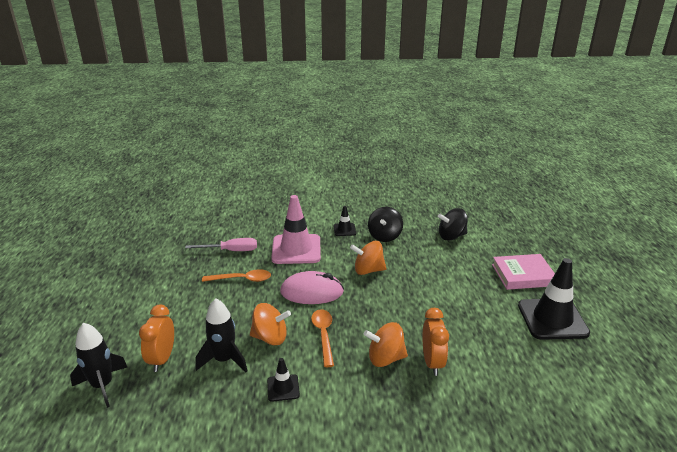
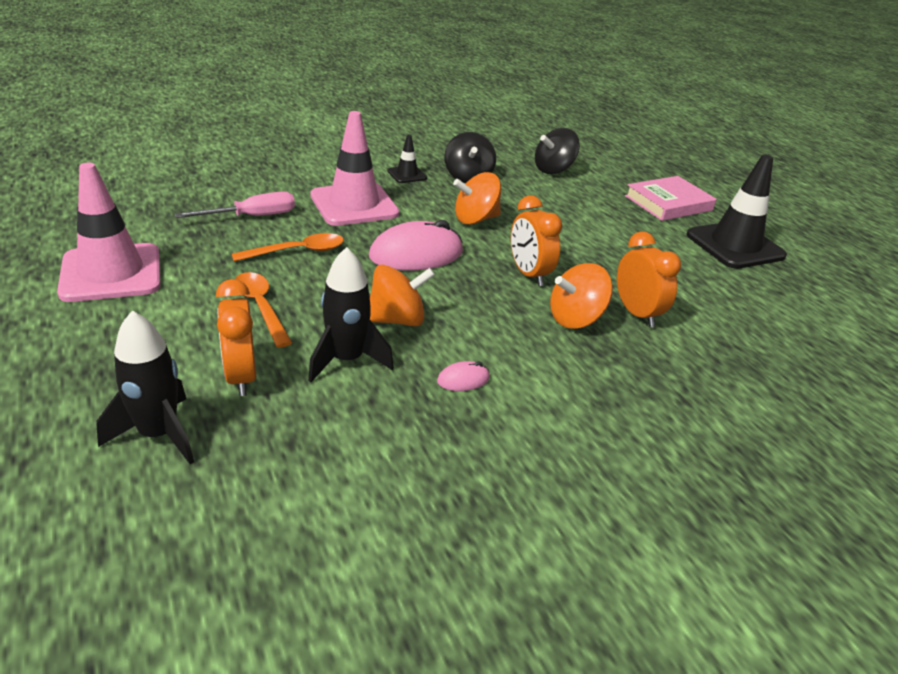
camera: 25 degrees left, 5 degrees up
black traffic cone [267,358,300,402] -> pink mouse [437,361,490,391]
orange spoon [311,309,334,367] -> orange spoon moved to [235,272,292,348]
none -> pink traffic cone [57,163,160,302]
none -> orange clock [511,195,562,286]

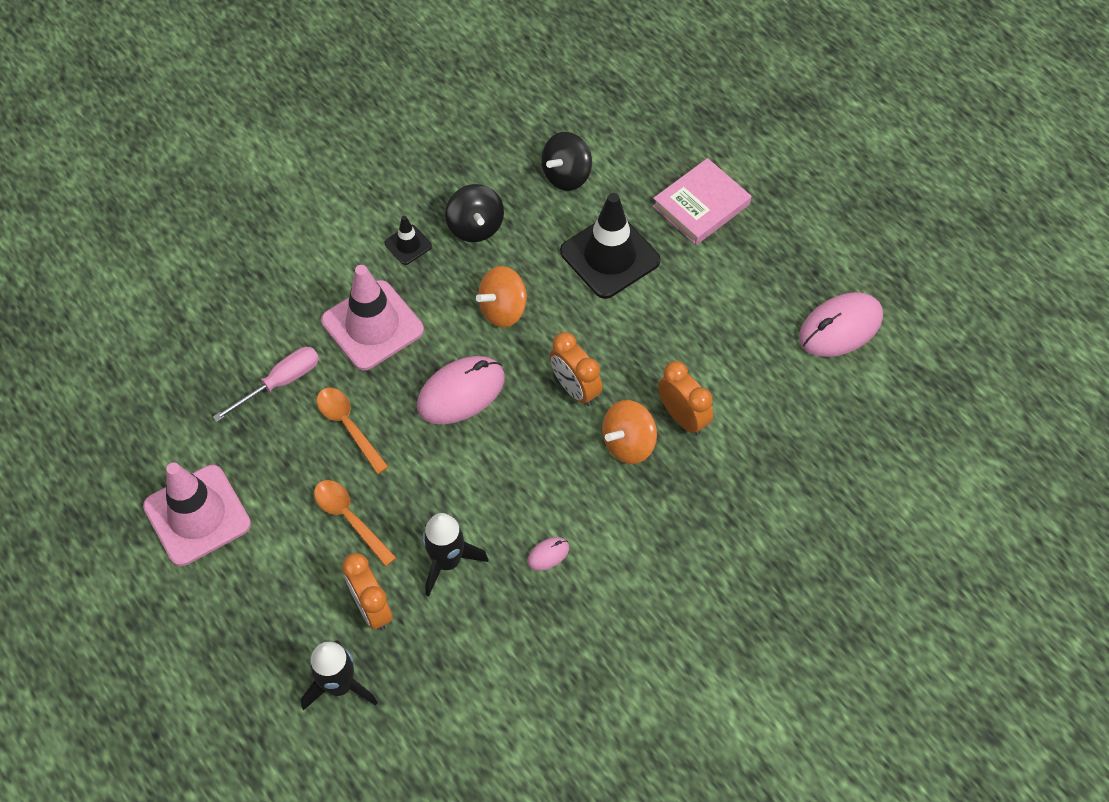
camera: 10 degrees left, 25 degrees up
orange spoon [232,233,344,262] -> orange spoon turned 90 degrees counterclockwise [317,388,389,474]
orange spinning top [370,265,435,326] -> none
black traffic cone [686,155,787,269] -> black traffic cone moved to [560,193,660,299]
none -> pink mouse [799,292,883,357]

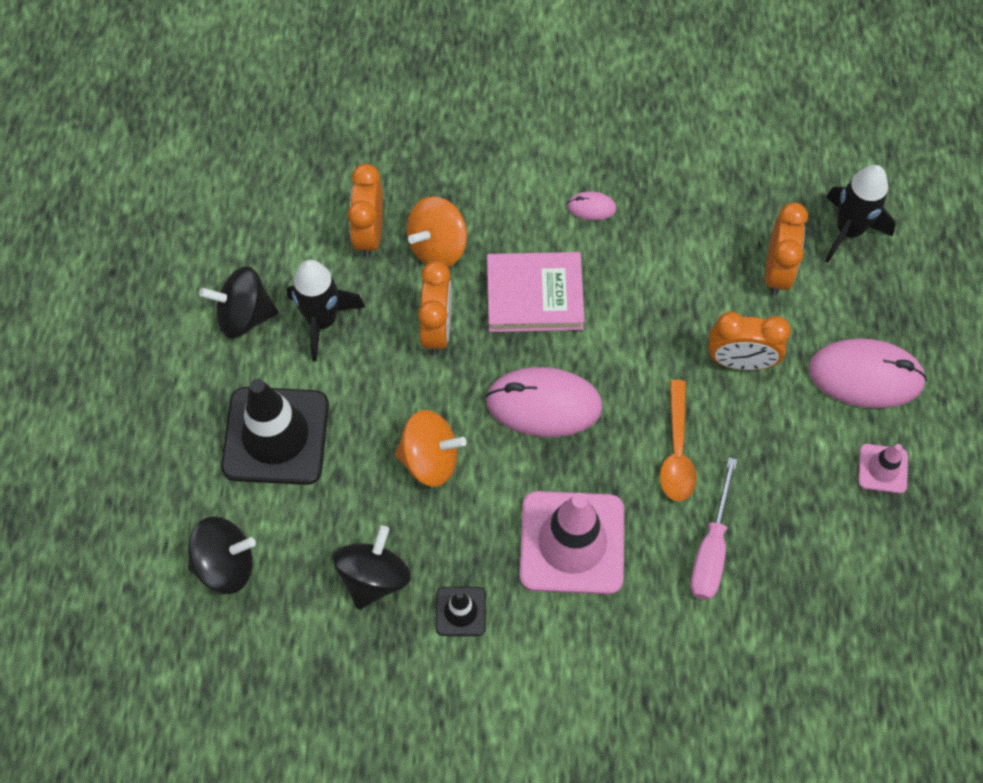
camera: 140 degrees left, 5 degrees up
pink traffic cone [143,462,251,566] -> pink traffic cone [858,444,908,494], size x0.47
pink screwdriver [213,347,319,422] -> pink screwdriver turned 75 degrees counterclockwise [690,457,737,600]
orange spoon [314,480,397,566] -> orange clock [708,312,791,370]
black rocket [422,513,488,597] -> black rocket moved to [287,260,365,362]
orange spinning top [602,400,657,464] -> orange spinning top turned 135 degrees clockwise [407,196,467,267]
pink book [653,158,751,245] -> pink book moved to [487,252,585,332]
pink mouse [799,292,883,357] -> pink mouse moved to [808,338,927,408]
none -> black spinning top [199,266,278,339]

